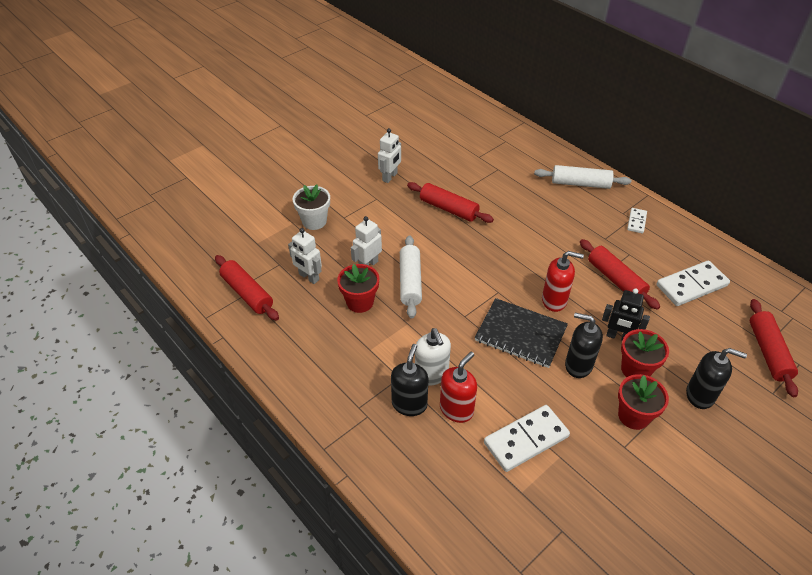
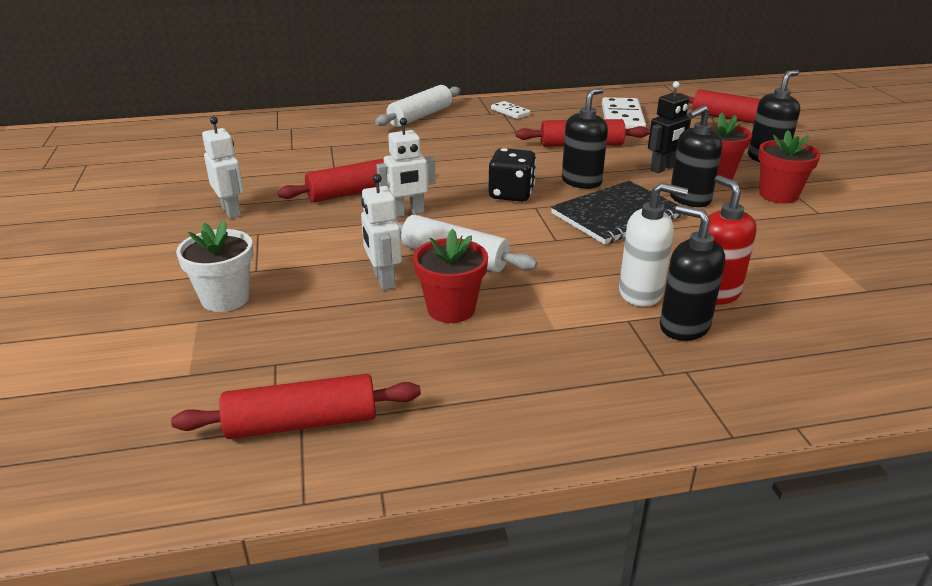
camera: 60 degrees left, 15 degrees down
white robot [288,228,322,284] -> white robot moved to [376,118,436,217]
white domino [484,405,570,472] -> none
red soap dispenser [542,251,584,312] -> black soap dispenser [562,87,608,189]
none -> black dice [488,148,536,202]

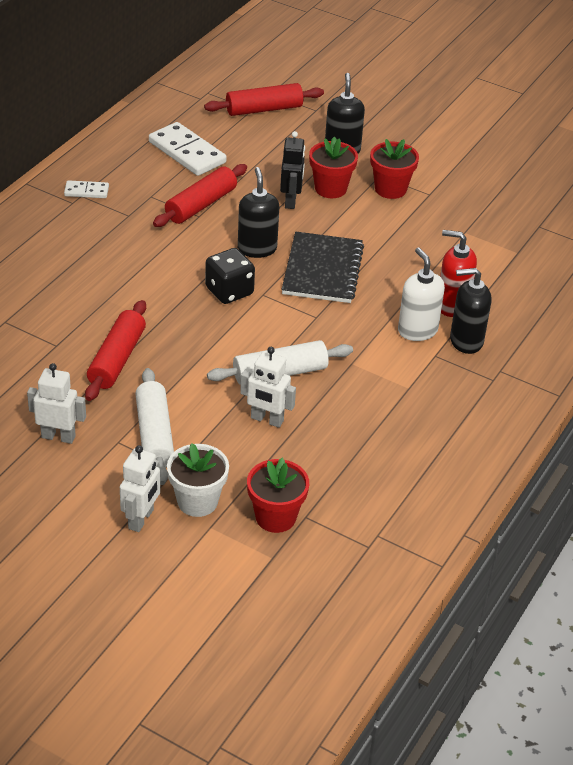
camera: 50 degrees left, 10 degrees up
red rolling pin [171,374,421,439] -> none
white rolling pin [375,85,461,127] -> white rolling pin moved to [135,368,174,485]
white robot [376,118,436,217] -> white robot moved to [120,445,160,532]
red flower pot [413,229,488,323] -> red flower pot moved to [247,458,309,533]
white soap dispenser [619,183,688,306] -> white soap dispenser turned 75 degrees counterclockwise [398,247,445,341]
black soap dispenser [670,105,722,207] -> none

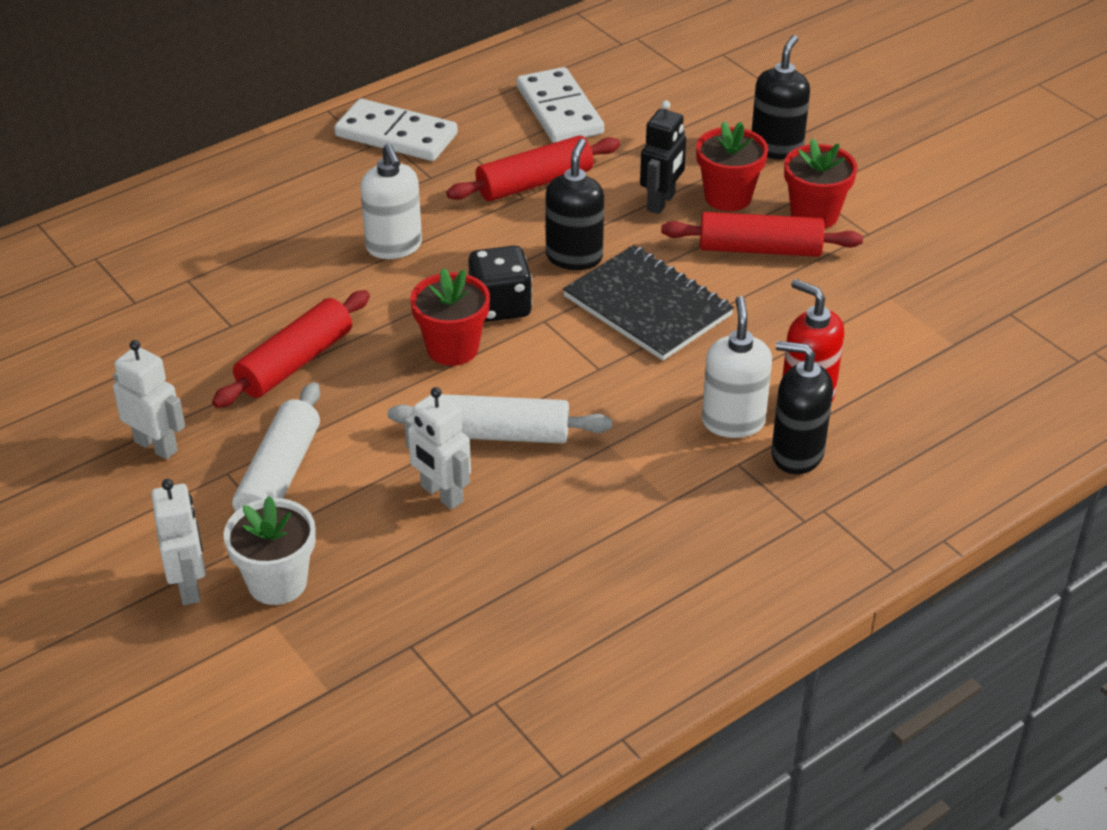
camera: 25 degrees right, 0 degrees up
white domino [64,180,109,198] -> white domino [334,99,458,161], size x1.91
white robot [120,445,160,532] -> white robot turned 60 degrees counterclockwise [151,479,206,605]
red rolling pin [204,83,324,116] -> red rolling pin moved to [661,212,863,257]
red flower pot [247,458,309,533] -> red flower pot moved to [411,268,490,366]
black notebook [281,232,364,303] -> black notebook turned 75 degrees counterclockwise [563,245,734,360]
none -> white soap dispenser [360,143,422,259]

